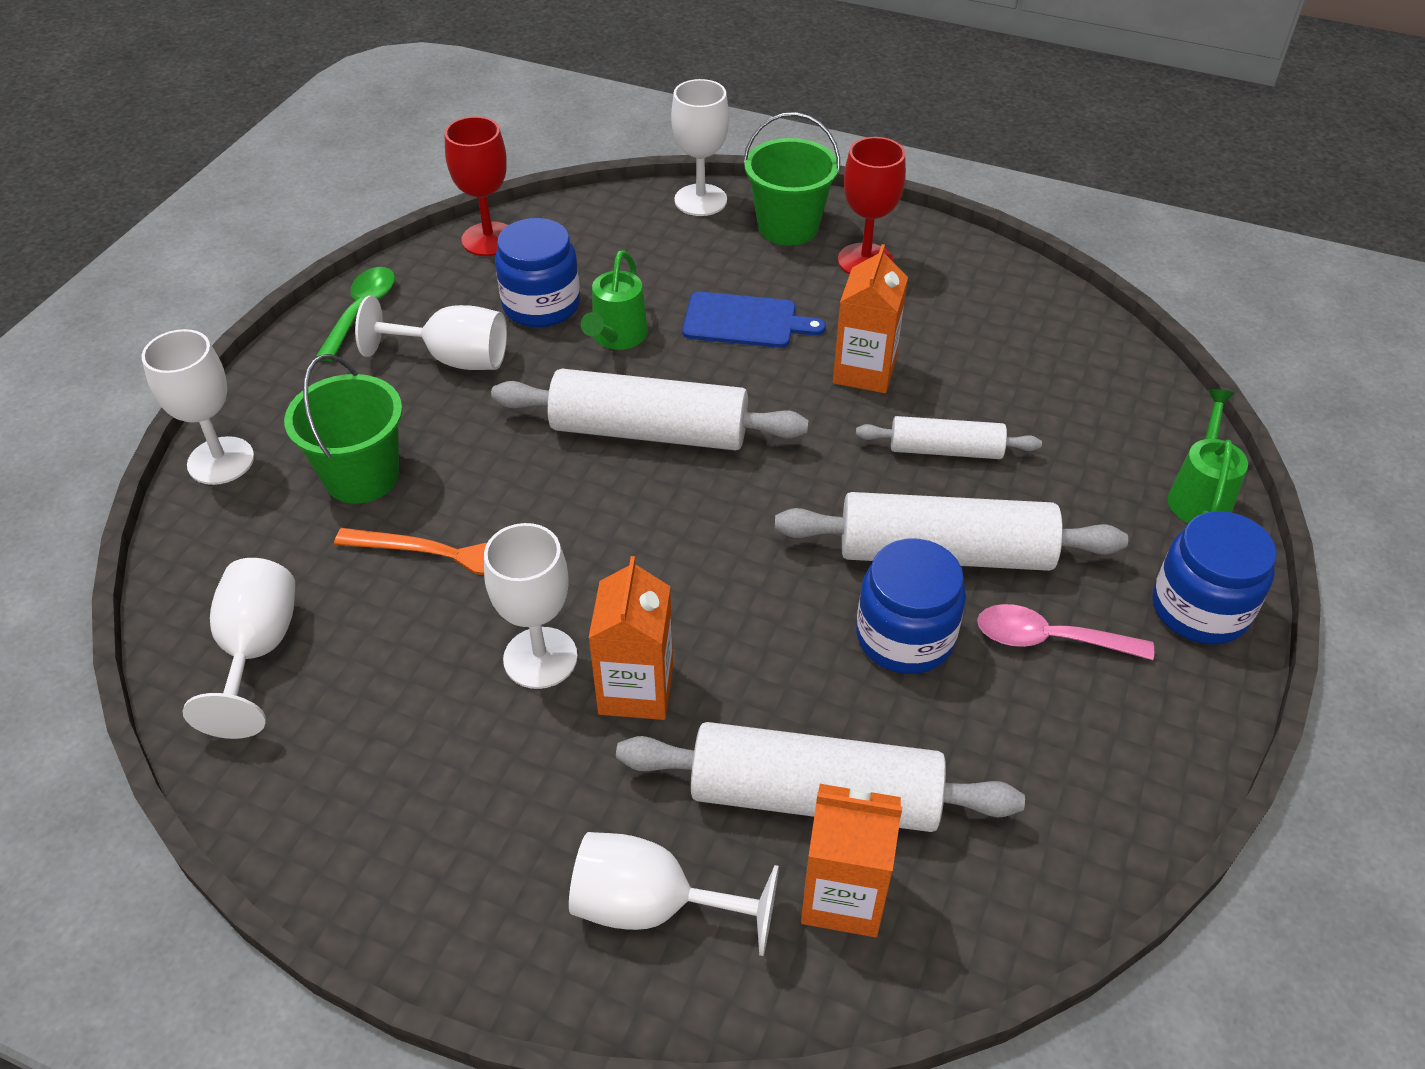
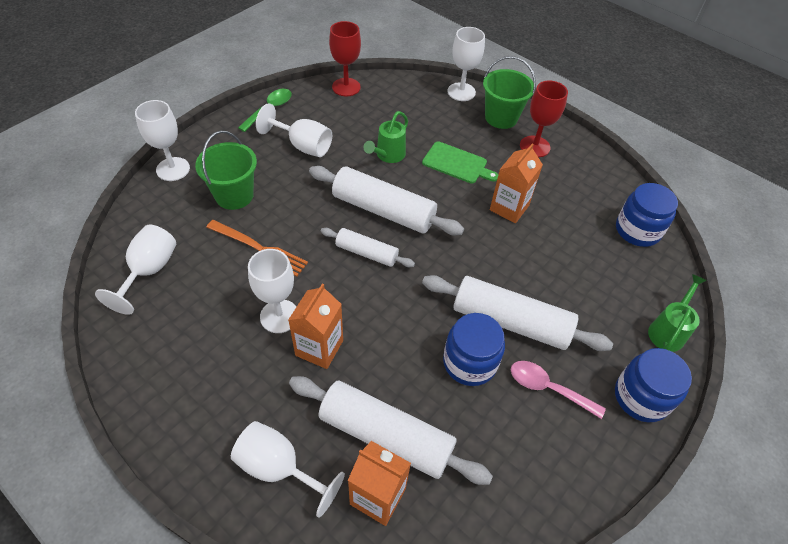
camera: 15 degrees right, 5 degrees up
blue jar [495,218,580,327] -> blue jar moved to [616,183,678,247]
blue cutting board [682,292,826,348] -> green cutting board [422,141,498,183]
white rolling pin [856,416,1042,459] -> white rolling pin moved to [321,228,415,267]

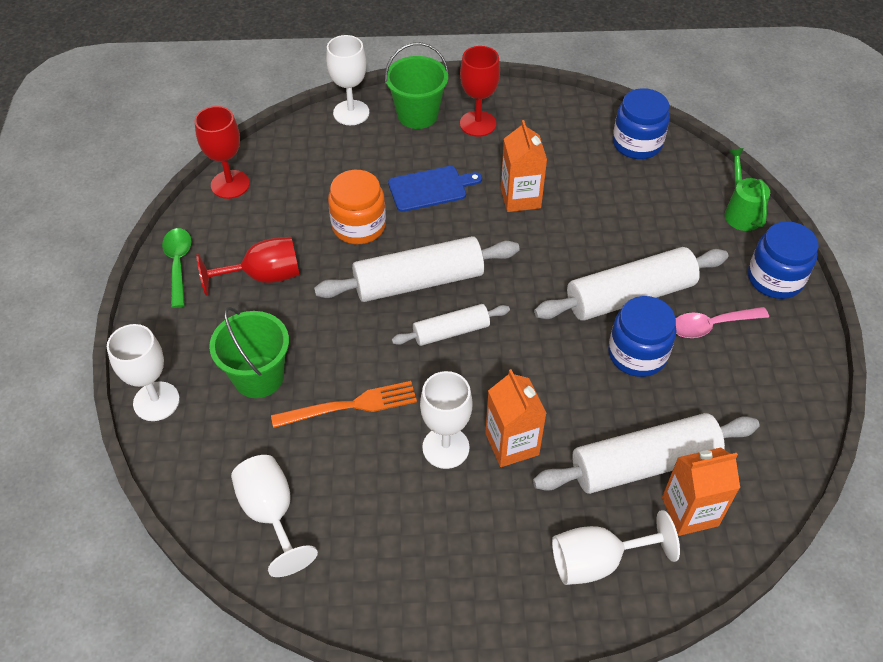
camera: 40 degrees left, 0 degrees up
white goblet [256,103,332,157] -> red goblet [196,237,300,296]
green watering can [364,111,408,163] -> orange jar [328,170,386,244]
green cutting board [422,141,498,183] -> blue cutting board [388,166,482,212]

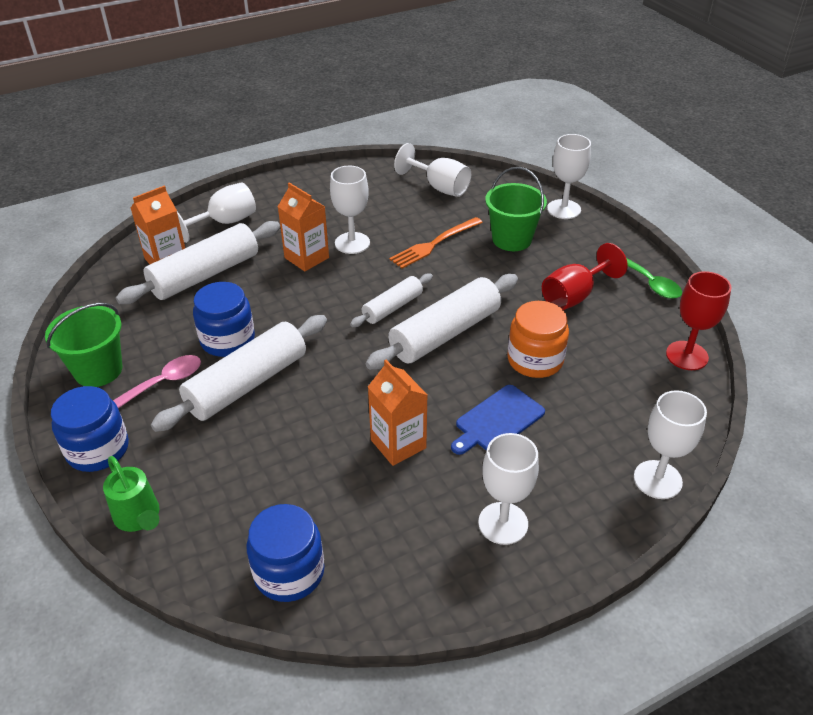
camera: 155 degrees right, 10 degrees down
green bucket [385,42,448,129] -> green bucket moved to [45,303,122,387]
red goblet [460,46,500,137] -> white goblet [478,433,539,545]

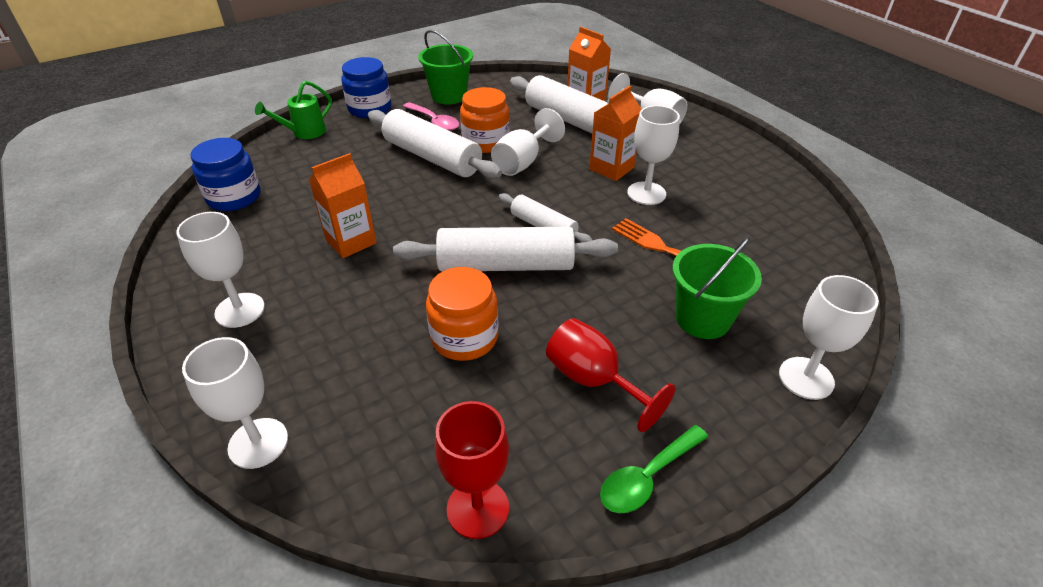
camera: 85 degrees right, 0 degrees up
blue jar [193,282,255,357] -> orange jar [460,87,510,153]
white rolling pin [366,274,518,370] -> white rolling pin turned 45 degrees counterclockwise [393,227,618,272]
white goblet [394,143,471,197] -> white goblet moved to [491,108,565,176]
blue cutting board [451,385,545,455] -> none

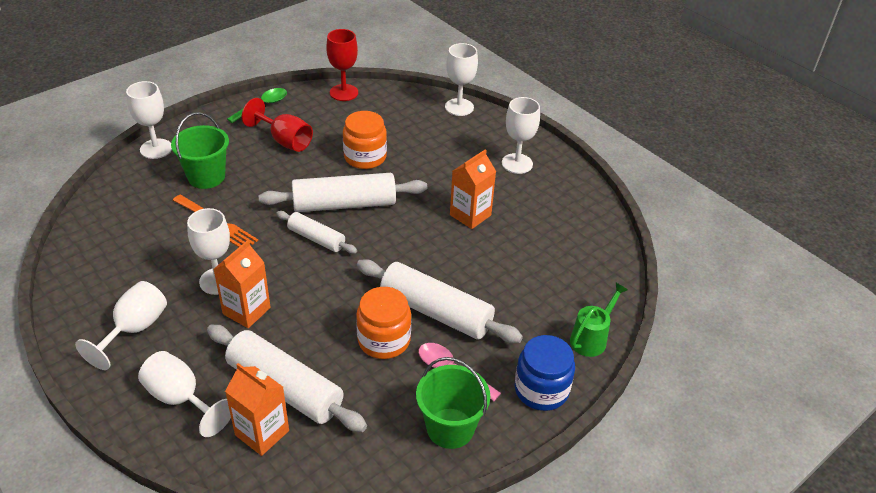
camera: 170 degrees right, 0 degrees up
blue jar [190,138,260,211] -> none
white goblet [491,108,565,176] -> white goblet moved to [75,281,167,370]

